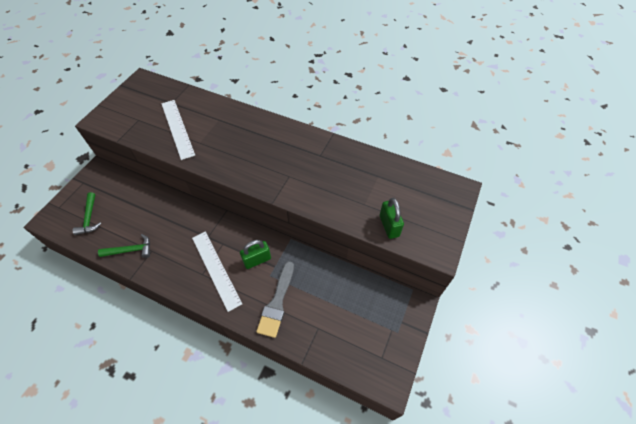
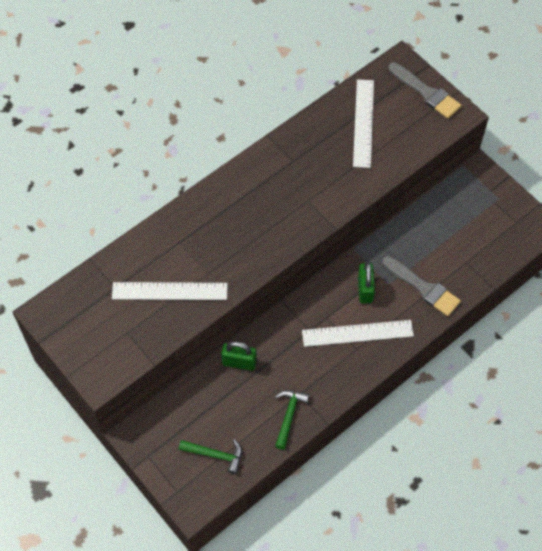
camera: 65 degrees left, 5 degrees up
green padlock [380,198,404,239] -> green padlock moved to [221,341,257,371]
none -> white ruler [353,79,374,168]
none -> grey brush [388,62,462,119]

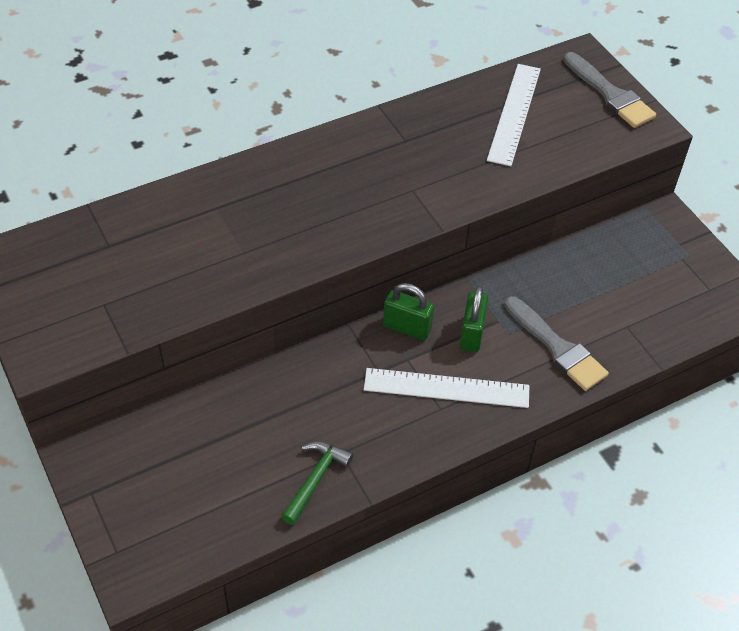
camera: 10 degrees right, 10 degrees down
white ruler [112,282,228,300] -> none
green hammer [179,439,242,474] -> none
green padlock [221,341,257,371] -> green padlock moved to [383,283,434,340]

